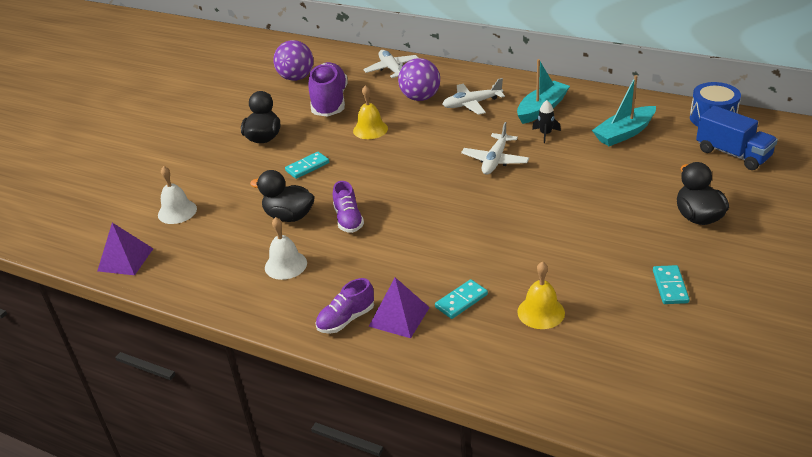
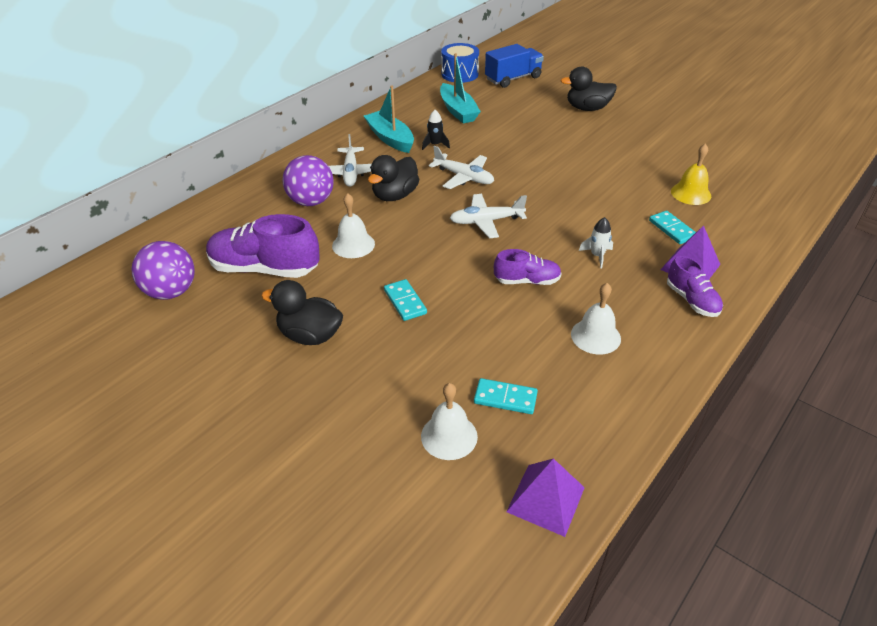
camera: 80 degrees left, 5 degrees up
black duck [250,170,315,222] -> black duck moved to [368,155,420,201]
yellow bell [353,85,388,139] -> white bell [332,193,375,258]
white plane [363,50,418,78] -> white plane moved to [450,194,527,238]
turquoise domino [653,265,689,304] -> turquoise domino moved to [474,378,538,414]
none -> white rocket [579,217,613,268]

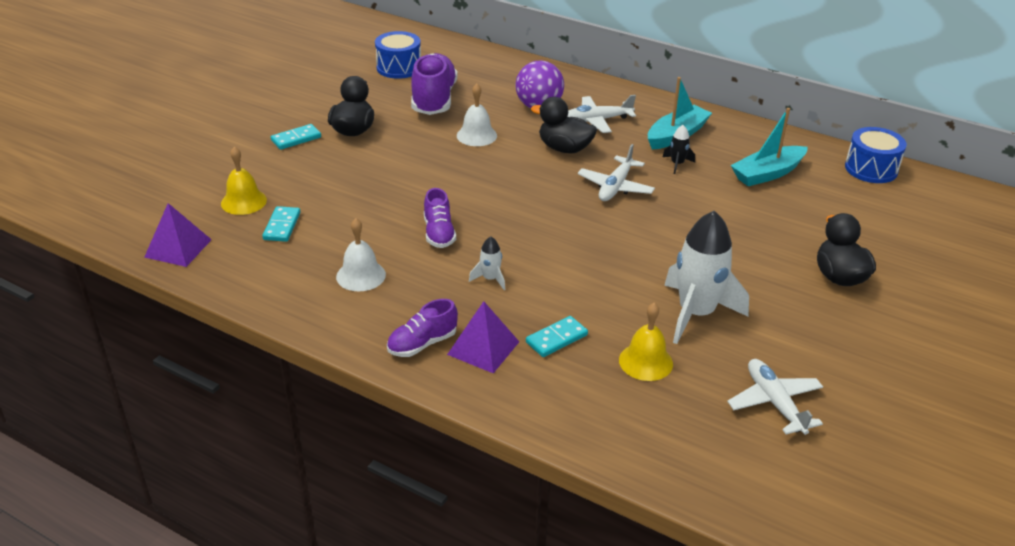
camera: 80 degrees right, 5 degrees down
purple ball [131,241,195,300] -> blue drum [375,31,421,79]
turquoise domino [384,279,427,321] -> turquoise domino moved to [271,124,321,150]
white bell [421,383,478,460] -> yellow bell [221,146,267,215]
white plane [450,194,527,238] -> white plane moved to [727,359,823,435]
blue truck [485,44,544,88] -> none
none -> white rocket [664,211,749,344]

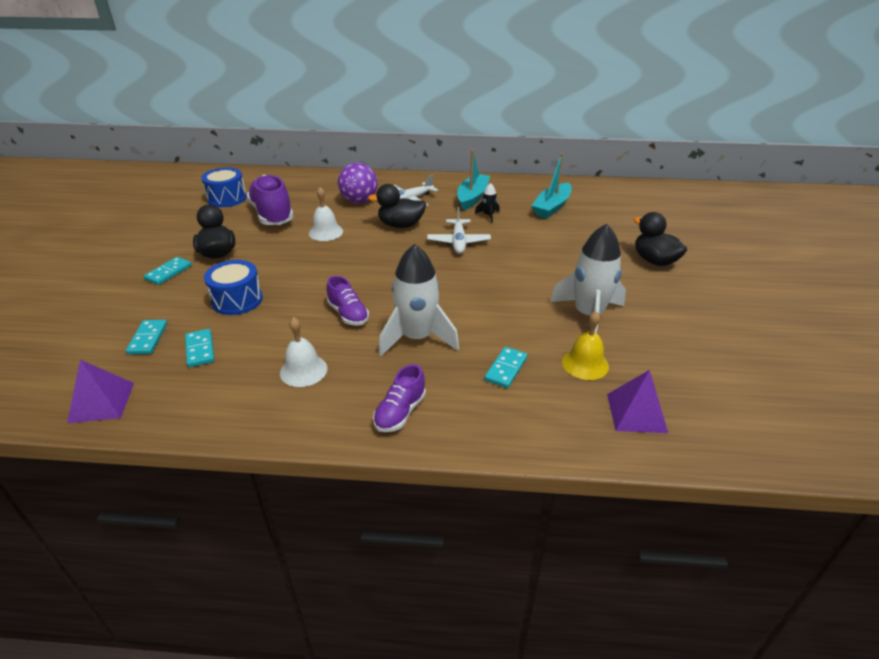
camera: 25 degrees left, 0 degrees up
yellow bell [221,146,267,215] -> turquoise domino [126,320,167,355]
purple pyramid [447,301,519,373] -> purple pyramid moved to [607,370,668,433]
white rocket [469,237,505,290] -> white rocket [378,244,459,357], size x2.28
white plane [727,359,823,435] -> none
blue drum [845,127,907,183] -> blue drum moved to [204,260,263,315]

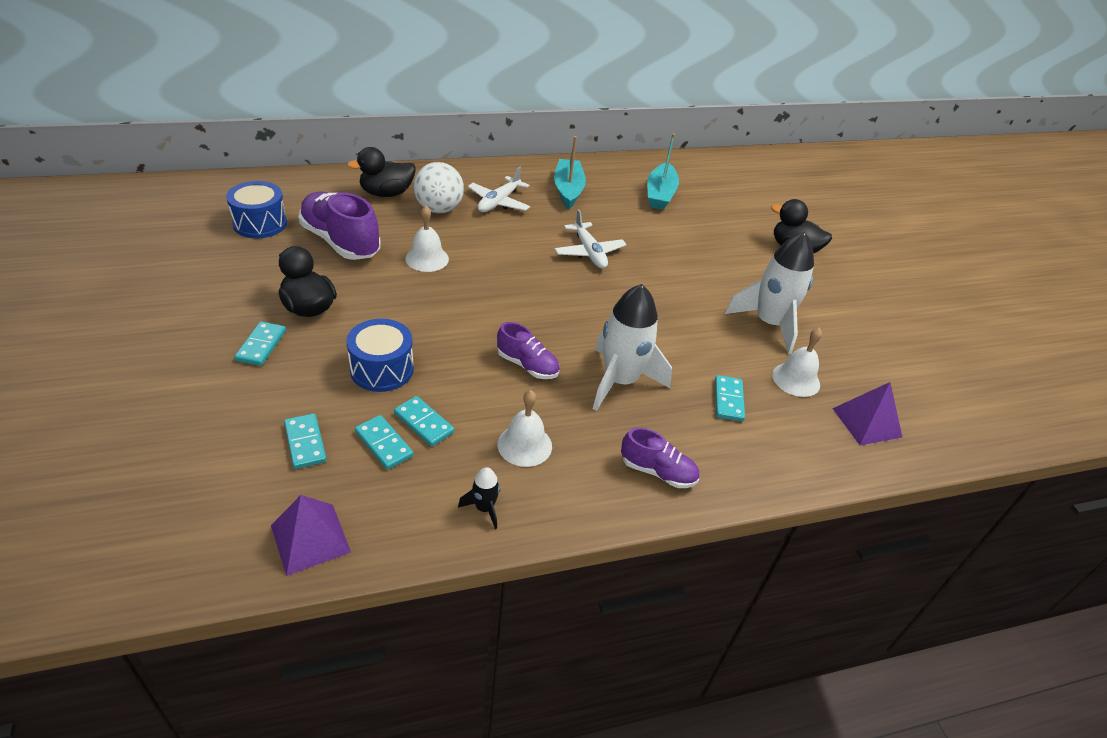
camera: 25 degrees left, 5 degrees up
purple ball [338,163,378,203] -> white ball [413,162,464,213]
black duck [368,184,426,228] -> black duck moved to [347,147,416,197]
purple shoe [373,364,426,432] -> purple shoe turned 75 degrees counterclockwise [621,427,699,488]
black rocket [475,183,500,223] -> black rocket moved to [458,467,500,529]
yellow bell [562,311,609,380] -> white bell [772,328,822,397]
none -> turquoise domino [394,396,454,447]

